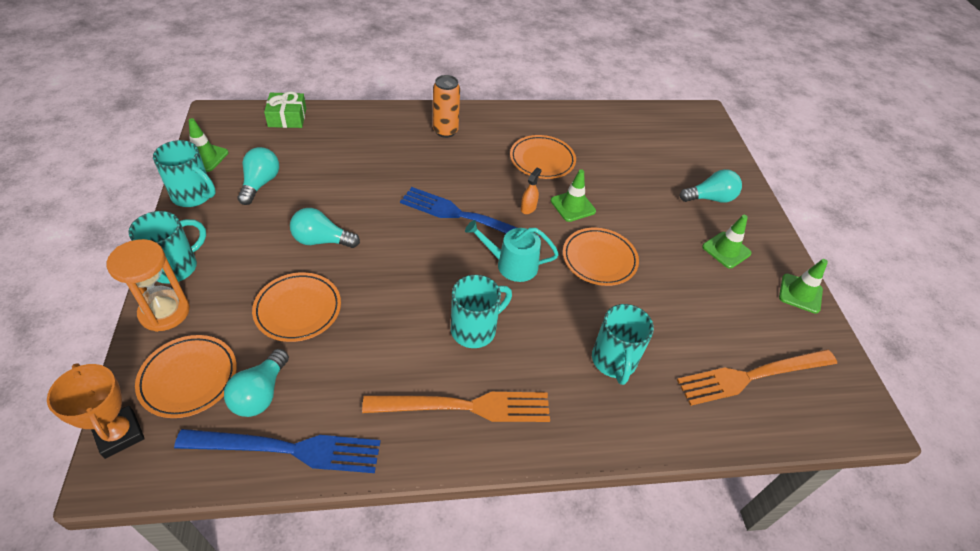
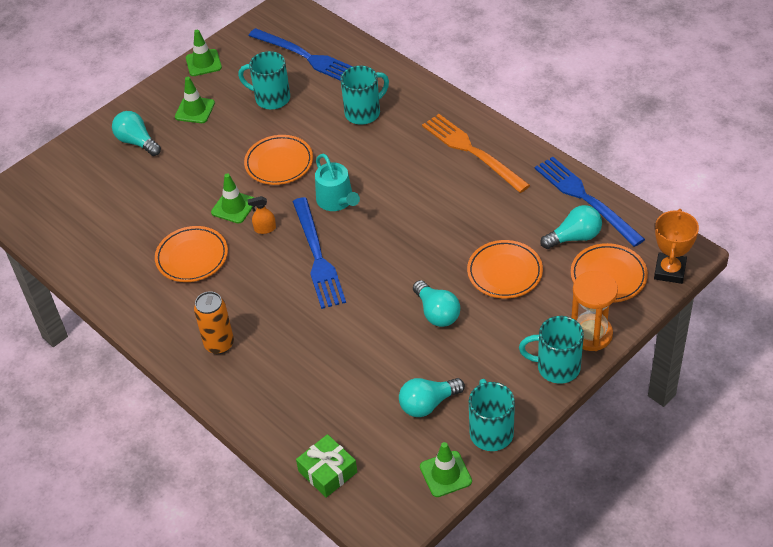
camera: 120 degrees left, 0 degrees up
turquoise mug [451,275,512,348] -> turquoise mug moved to [238,51,290,110]
orange fork [677,349,837,406] -> blue fork [249,28,353,81]

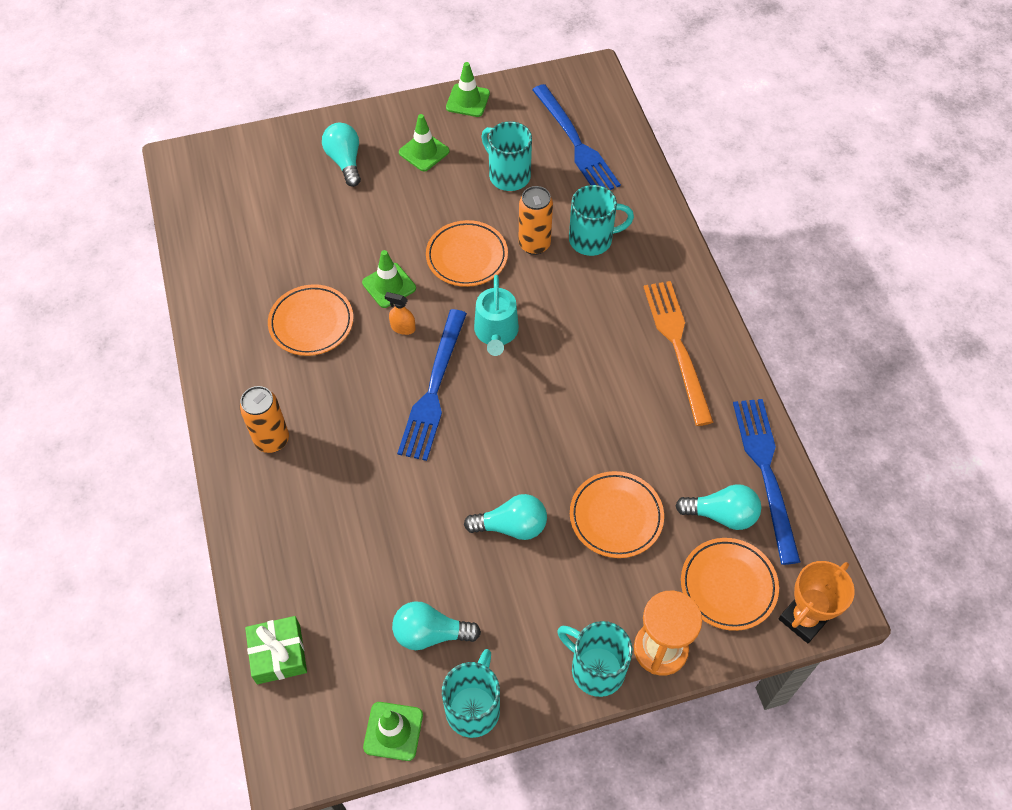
camera: 25 degrees right, 10 degrees up
turquoise light bulb [413,280,460,327] -> turquoise light bulb turned 90 degrees counterclockwise [464,494,547,540]
none -> orange can [519,186,553,255]

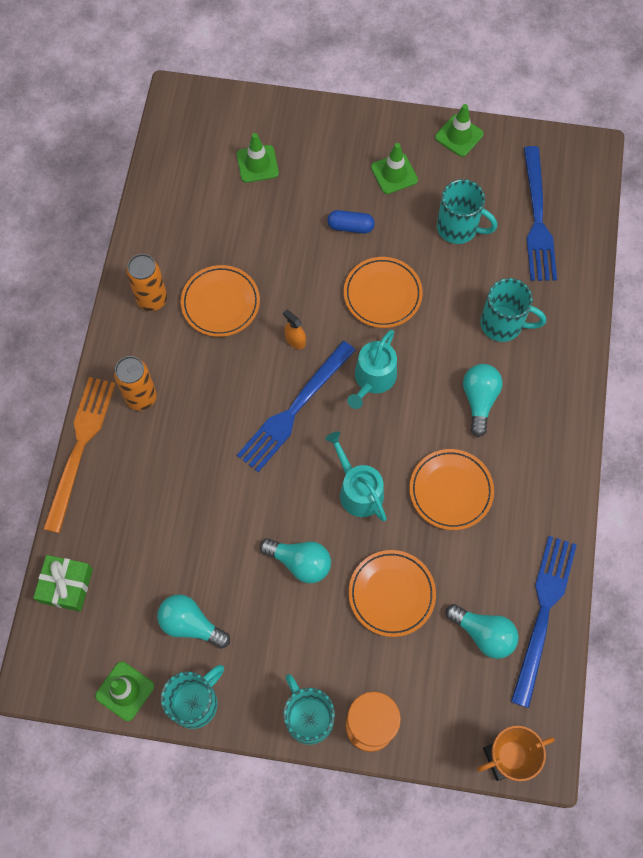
camera: 25 degrees right, 10 degrees up
turquoise light bulb [322,123,361,187] -> turquoise light bulb moved to [463,364,502,437]
green traffic cone [362,250,416,308] -> green traffic cone moved to [237,133,279,183]
turquoise mug [481,121,532,191] -> turquoise mug turned 135 degrees clockwise [437,179,497,244]
orange can [519,186,553,255] -> orange can moved to [126,254,167,311]
orange fork [644,281,713,426] -> orange fork moved to [43,377,116,533]
orange plate [681,538,779,631] -> orange plate moved to [410,449,494,530]
none -> turquoise watering can [325,431,387,522]
none -> blue capsule [327,210,375,234]

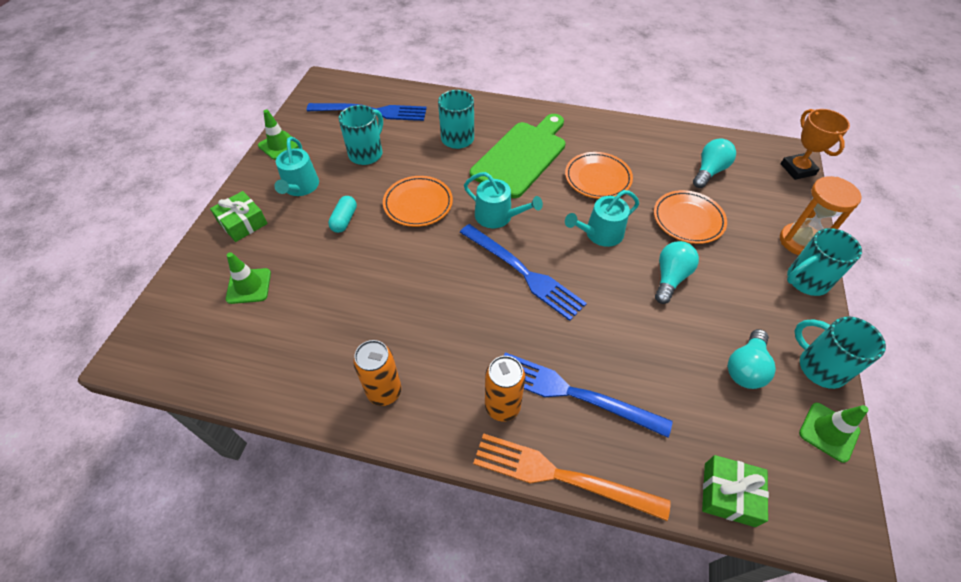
camera: 85 degrees left, 15 degrees down
orange plate [181,265,260,337] -> none
orange spray bottle [283,309,306,349] -> none
blue capsule [327,210,375,234] -> turquoise capsule [328,196,357,233]
green traffic cone [371,143,418,194] -> turquoise watering can [274,137,319,196]
turquoise light bulb [463,364,502,437] -> green cutting board [470,114,565,198]
blue fork [511,536,577,708] -> blue fork moved to [504,352,673,438]
none -> green gift [210,191,268,242]

